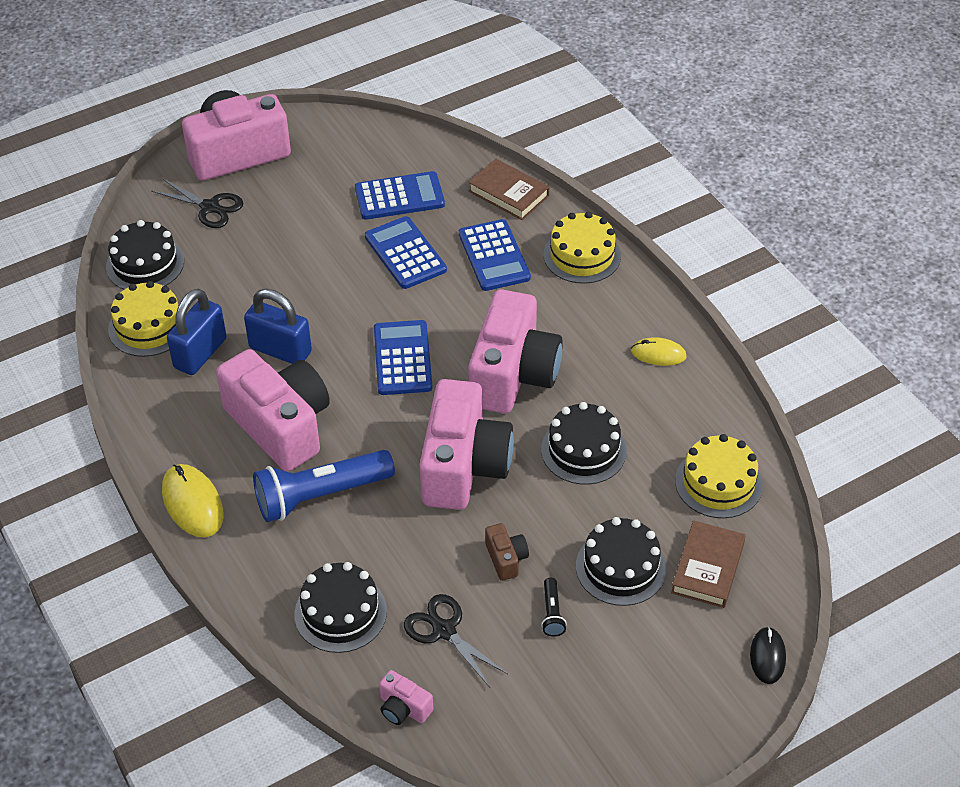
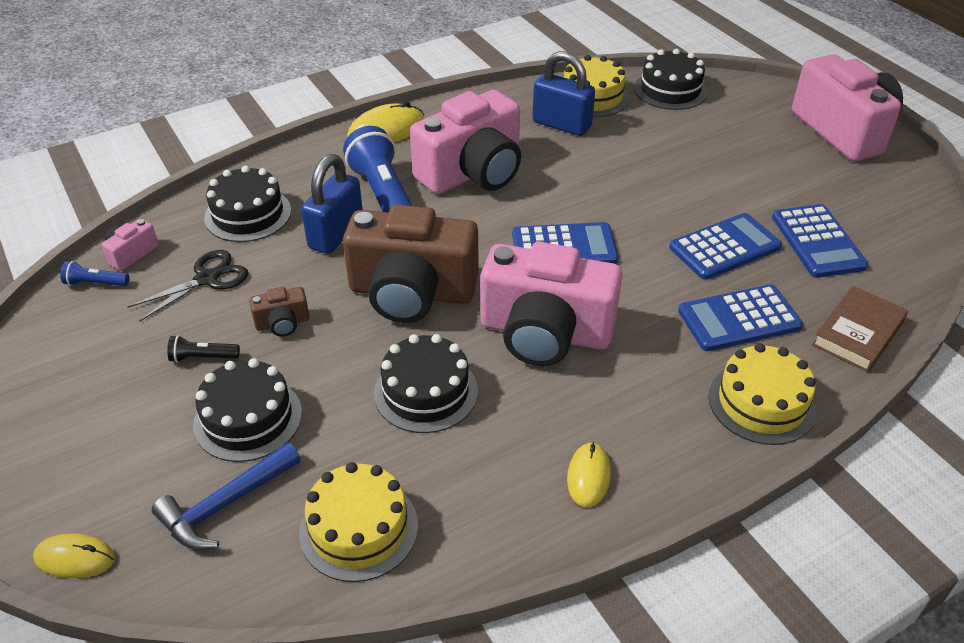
camera: 90 degrees right, 5 degrees down
black scissors [151,178,243,228] -> none
blue padlock [244,289,312,364] -> blue padlock moved to [301,154,363,254]
pink camera [420,379,514,510] -> brown camera [343,204,478,323]
brown book [671,520,746,608] -> blue hammer [152,442,301,550]
black mouse [750,626,786,684] -> yellow mouse [33,533,115,578]
none -> blue flashlight [60,261,129,286]

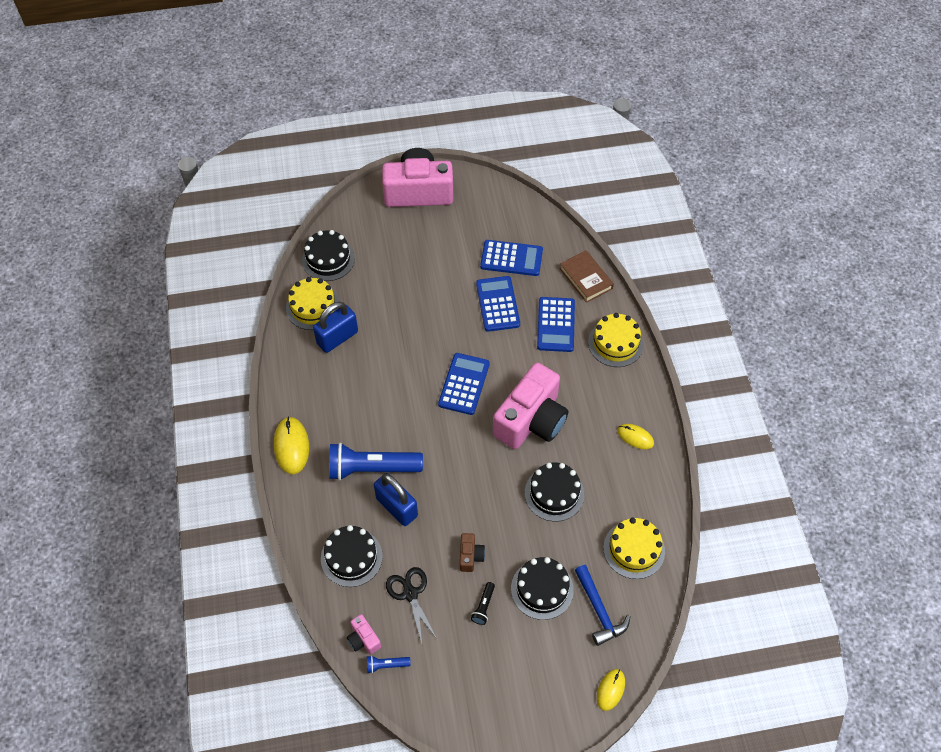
camera: 70 degrees left, 15 degrees up
blue flashlight [60,261,129,286] -> blue flashlight turned 60 degrees clockwise [367,655,411,673]
brown camera [343,204,478,323] -> none
pink camera [410,90,521,194] -> none

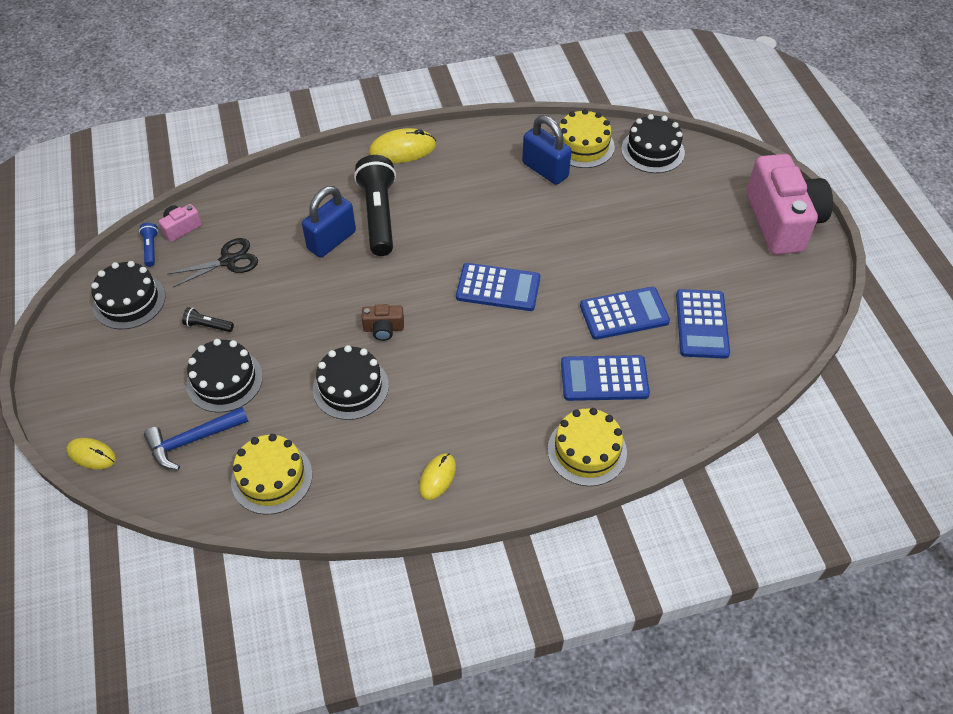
camera: 85 degrees right, 5 degrees down
black cake [321,525,383,587] -> black cake moved to [91,261,165,329]
blue flashlight [329,443,423,481] -> black flashlight [354,155,396,256]
brown camera [460,533,485,572] -> brown camera moved to [362,304,404,341]
pink camera [493,363,568,449] -> none
brown book [559,250,614,303] -> none

